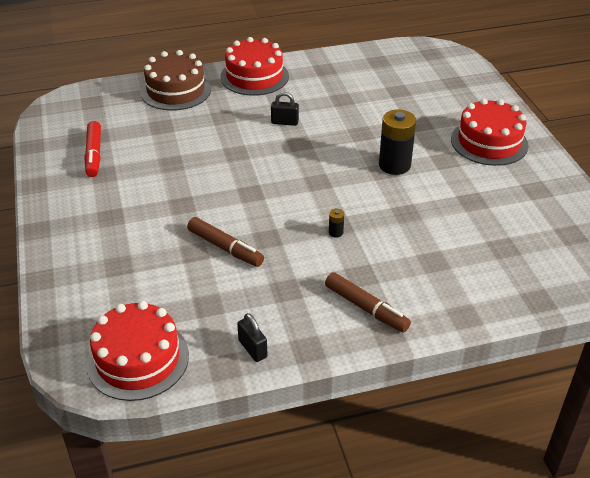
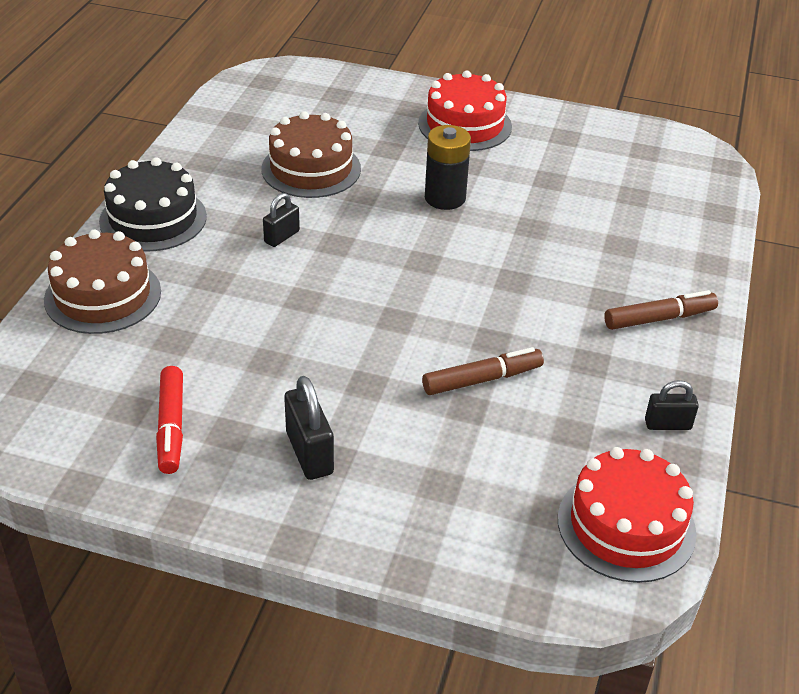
camera: 60 degrees left, 0 degrees up
red marker [84,121,101,177] -> red marker turned 60 degrees clockwise [156,366,183,474]
red cake [220,37,289,96] -> black cake [99,157,207,252]
black battery [329,209,344,237] -> none
none -> brown cake [261,111,361,198]
none -> black padlock [284,376,334,480]

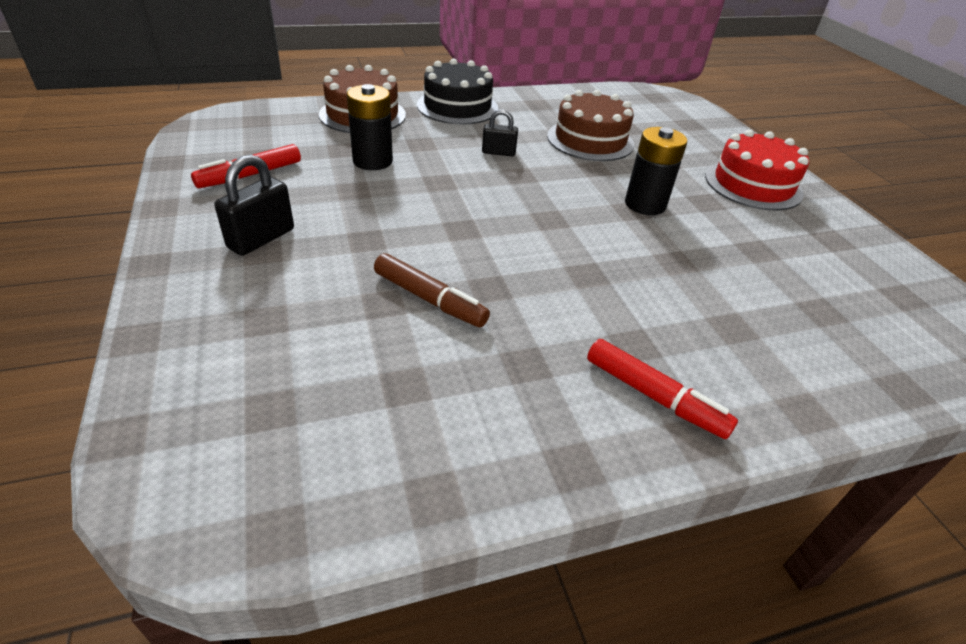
camera: 55 degrees right, 0 degrees up
red cake [558,447,697,583] -> none
brown marker [604,290,718,330] -> red marker [587,339,738,439]
black padlock [645,380,699,430] -> none
none -> black battery [347,84,393,170]

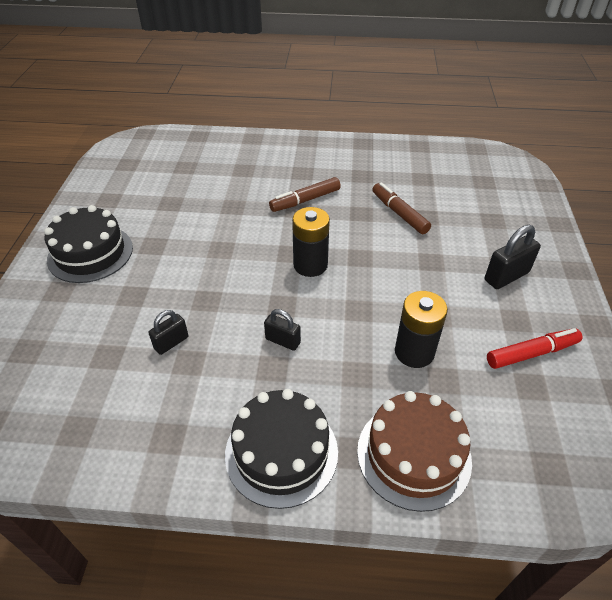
camera: 155 degrees left, 5 degrees up
brown cake [547,90,634,161] -> black padlock [148,310,188,355]
red marker [587,339,738,439] -> none
black battery [625,127,687,215] -> black battery moved to [292,207,330,277]
red cake [705,130,809,210] -> black cake [44,205,133,283]
none -> brown marker [269,177,341,212]

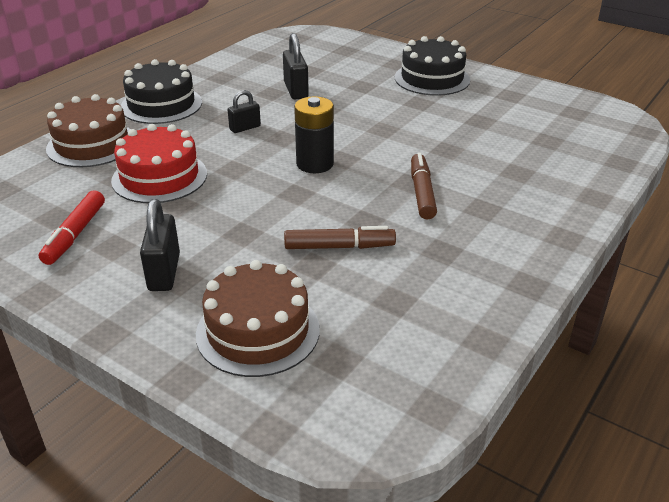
camera: 120 degrees right, 10 degrees down
black padlock [148,310,188,355] -> black padlock [283,33,309,100], size x1.56
black battery [395,291,448,368] -> red cake [111,124,207,203]
none -> brown cake [196,260,320,377]

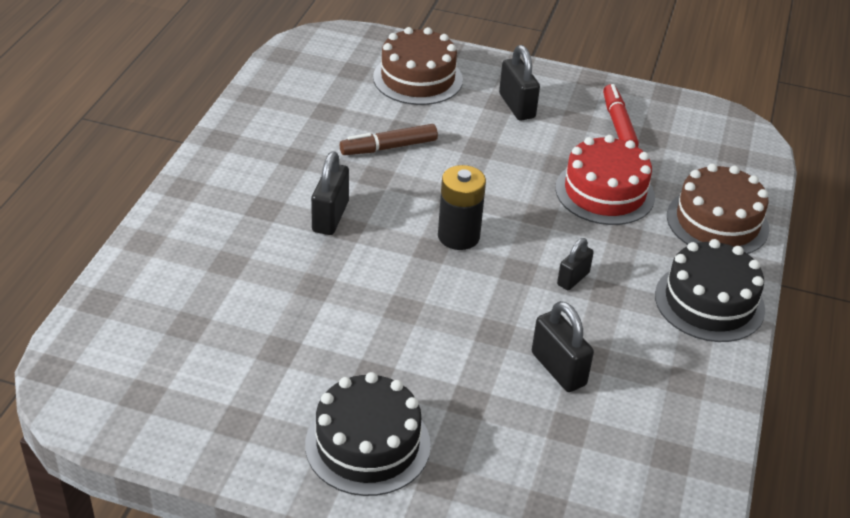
camera: 160 degrees right, 5 degrees up
brown marker [411,153,437,220] -> black padlock [311,151,349,235]

